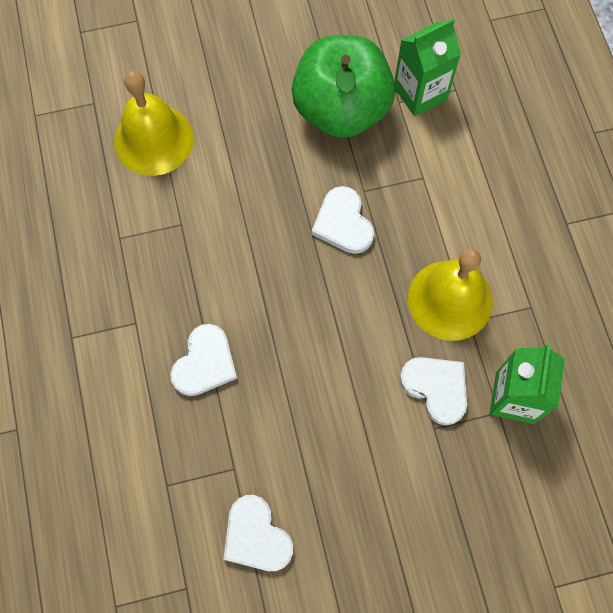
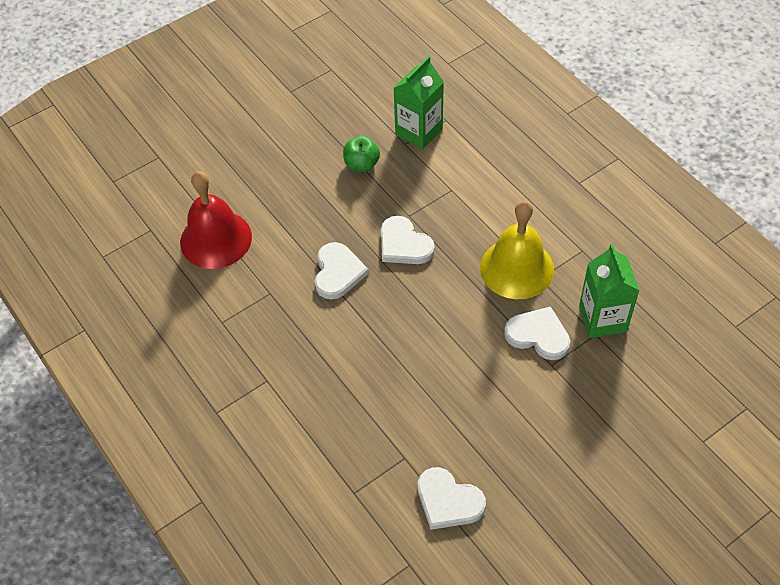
camera: 20 degrees left, 15 degrees down
yellow bell [114,71,194,176] -> red bell [180,171,252,269]
white heart [170,324,237,396] -> white heart moved to [315,242,369,299]
green apple [292,35,395,138] -> green apple [343,136,380,172], size x0.43

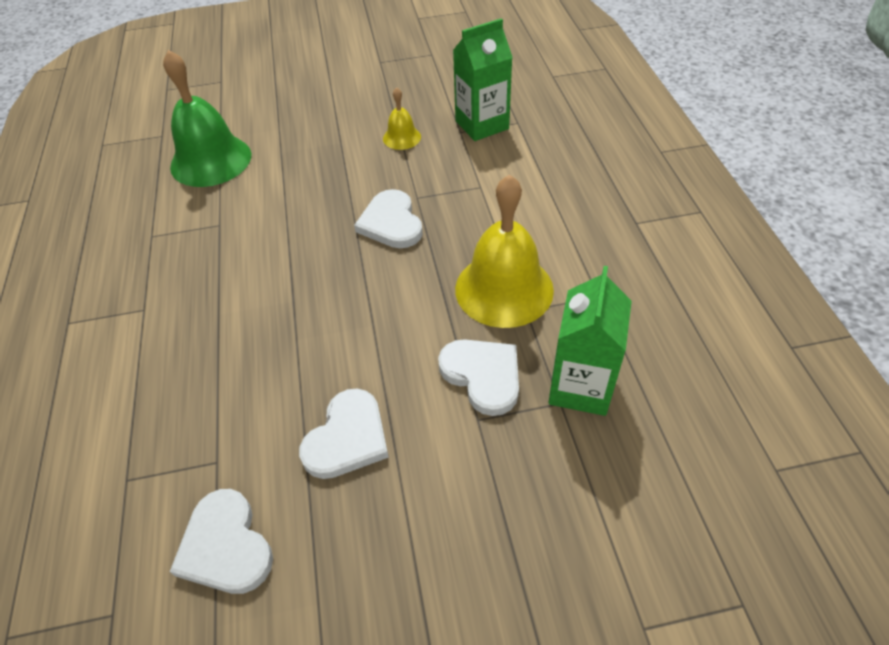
camera: 25 degrees right, 5 degrees down
red bell [180,171,252,269] -> green bell [163,50,251,187]
white heart [315,242,369,299] -> white heart moved to [299,389,389,479]
green apple [343,136,380,172] -> yellow bell [383,87,421,150]

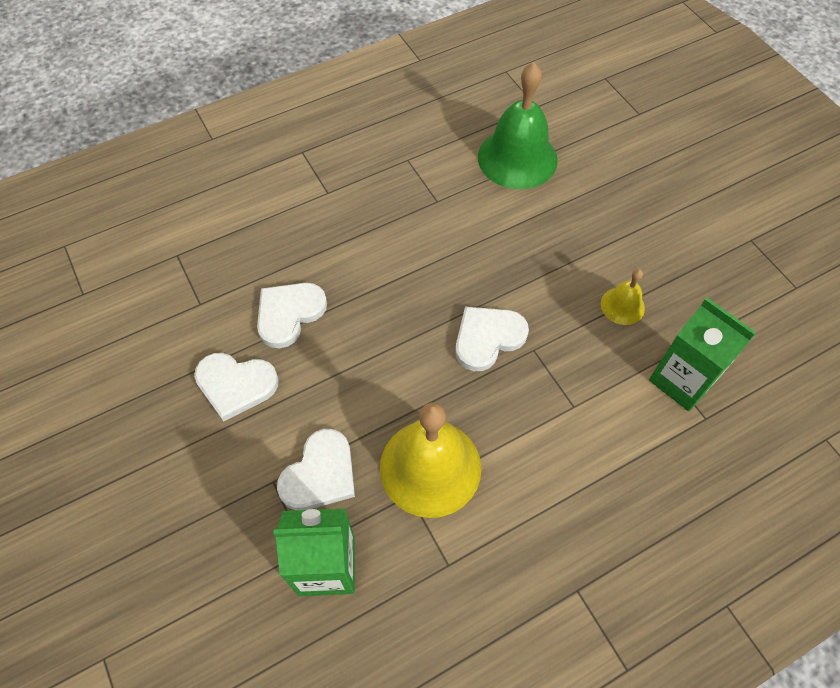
camera: 70 degrees right, 10 degrees up
white heart [170,489,273,594] -> white heart moved to [257,283,327,348]

